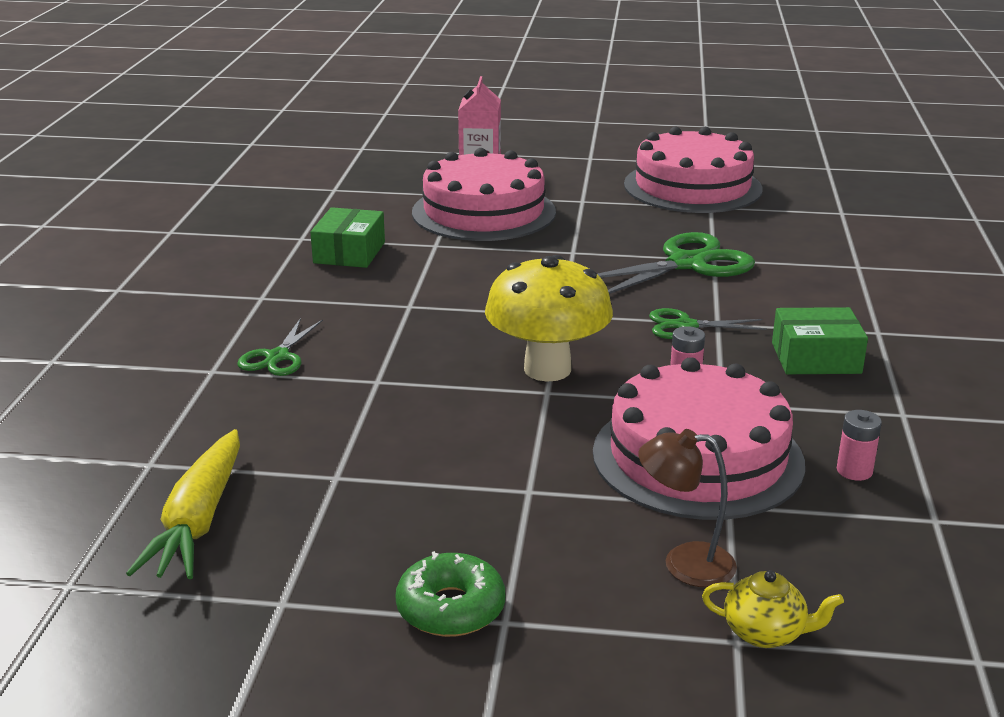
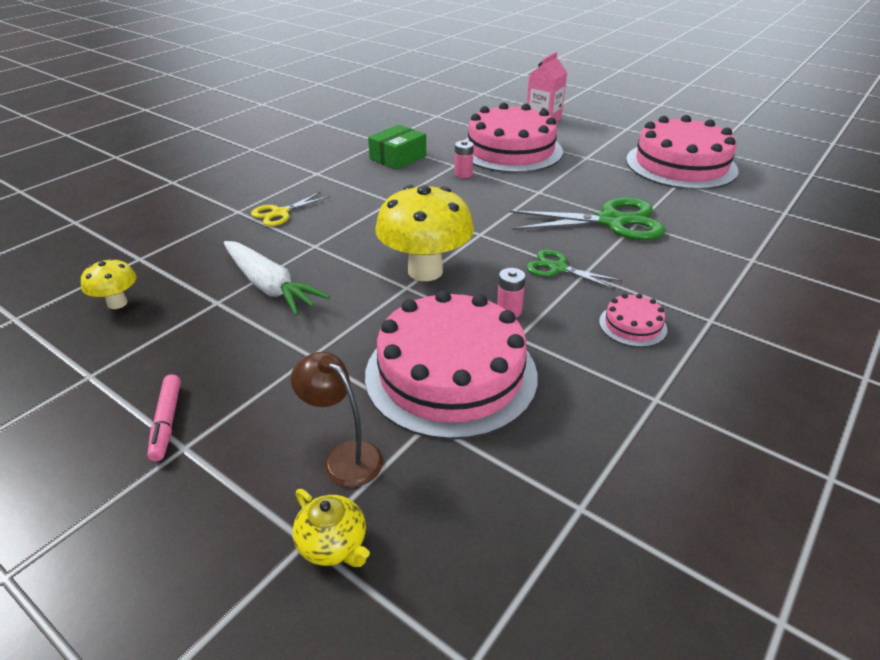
camera: 30 degrees right, 10 degrees up
yellow carrot [126,429,240,579] -> yellow mushroom [81,258,136,309]
green scissors [237,318,323,376] -> yellow scissors [251,192,330,226]
green donut [395,551,505,637] -> pink marker [147,374,181,461]
green box [772,307,868,374] -> pink cake [599,293,667,347]
pink battery [837,410,882,481] -> pink battery moved to [454,140,474,178]
none -> white carrot [224,241,330,316]

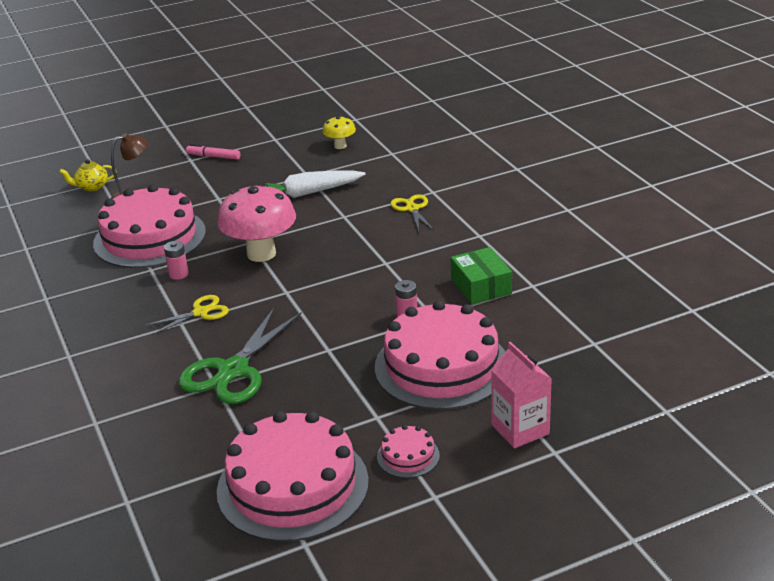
camera: 120 degrees right, 5 degrees down
yellow mushroom [376,185,474,281] -> pink mushroom [218,183,296,262]
green scissors [526,249,622,290] -> yellow scissors [145,295,229,335]
pink cake [599,293,667,347] -> pink cake moved to [377,425,440,478]

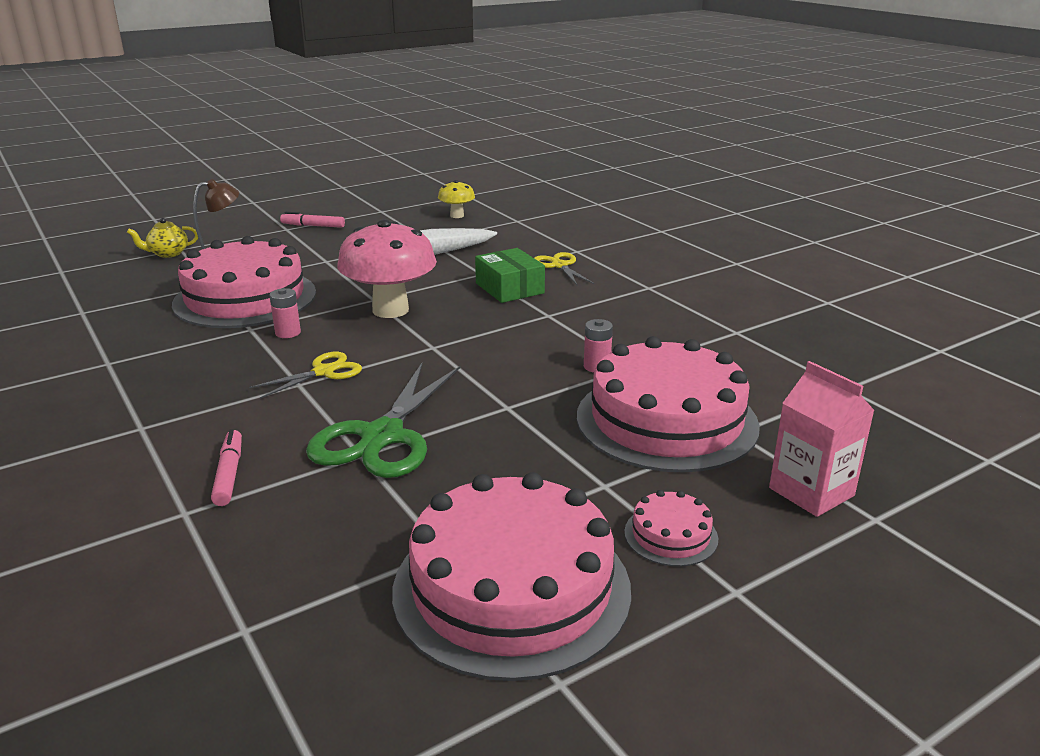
camera: 10 degrees left, 5 degrees down
green box [451,247,512,304] -> green box moved to [475,248,545,303]
none -> pink marker [211,429,242,506]

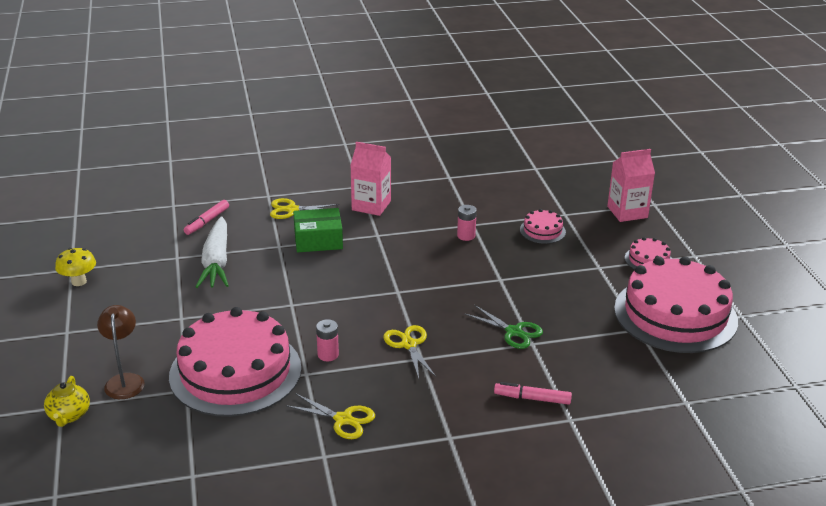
camera: 70 degrees left, 5 degrees up
pink marker [280,212,345,228] -> pink marker moved to [184,200,229,235]
green scissors [306,363,461,478] -> green scissors [464,305,543,349], size x0.55
pink mushroom [337,219,437,318] -> none
yellow mushroom [438,180,475,218] -> yellow mushroom moved to [55,248,96,286]
pink cake [577,336,760,473] -> pink cake [520,209,566,244], size x0.42
none -> yellow scissors [285,393,375,439]
none -> pink carton [350,142,391,216]

